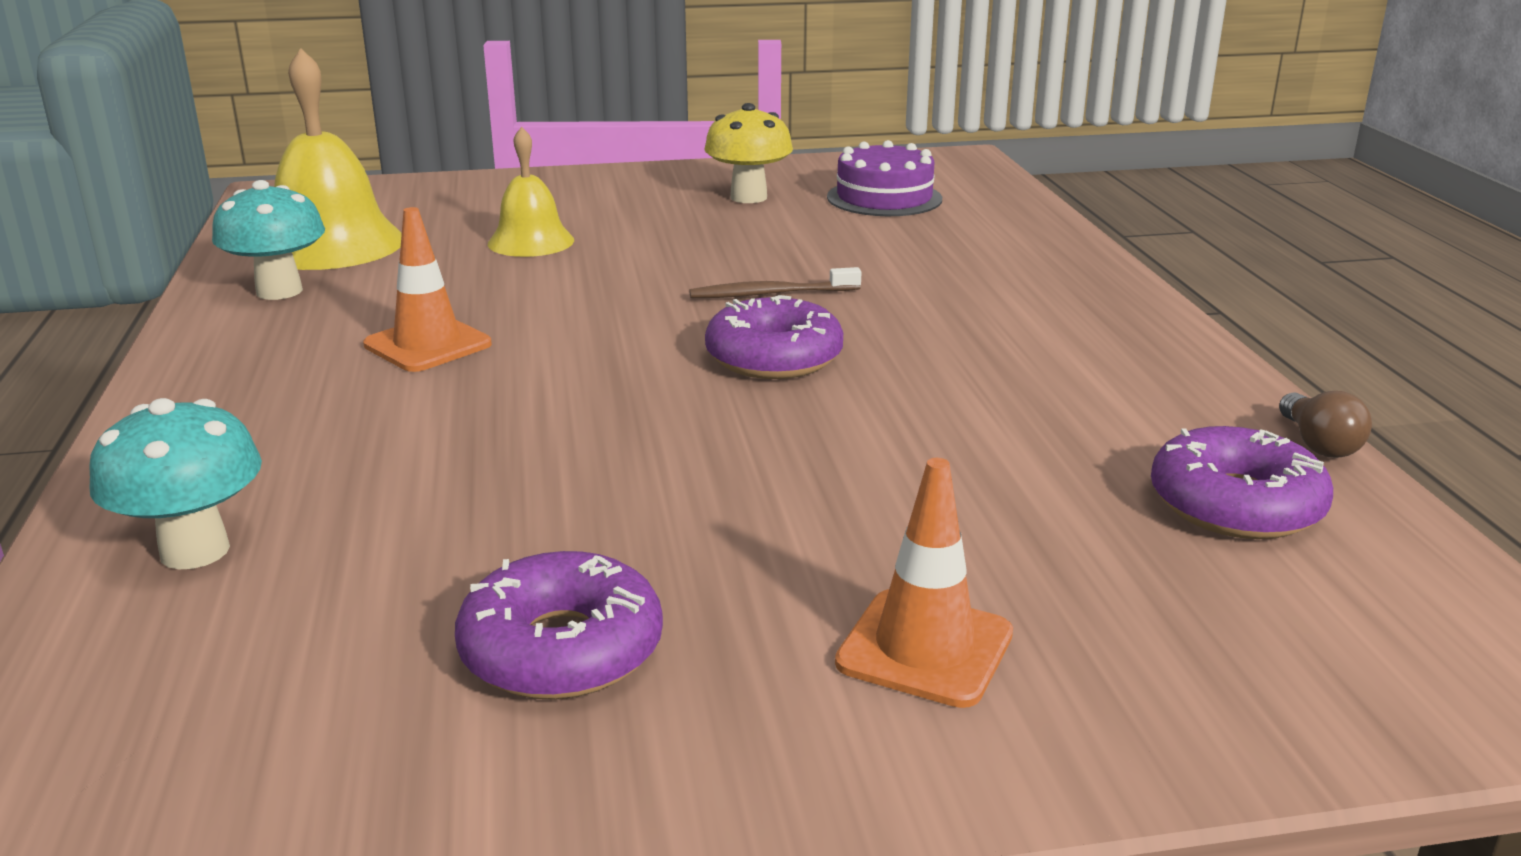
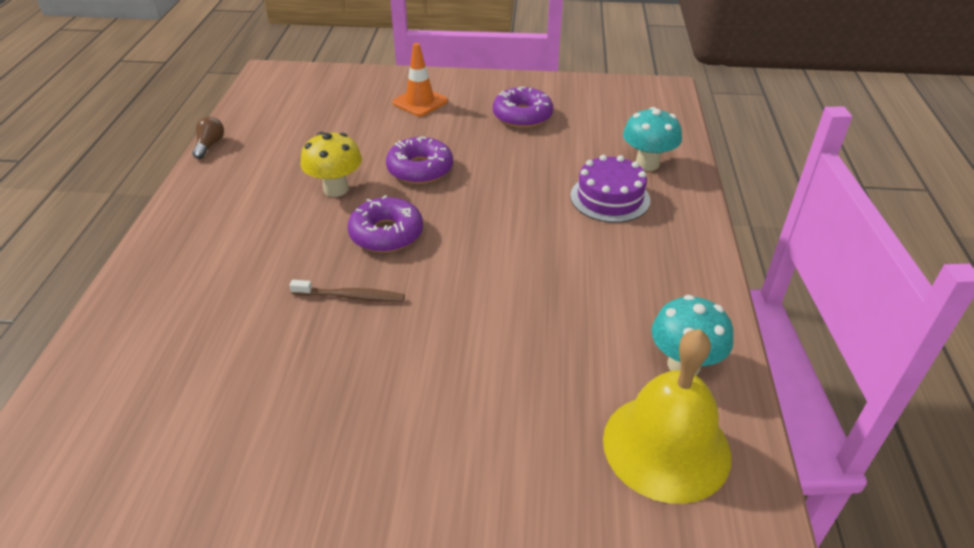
camera: 165 degrees left, 15 degrees up
orange traffic cone [363,207,492,372] -> none
yellow bell [488,127,574,257] -> none
yellow mushroom [704,103,793,203] -> yellow mushroom moved to [300,132,362,197]
purple cake [827,140,942,216] -> purple cake moved to [570,155,650,223]
purple donut [1151,426,1333,539] -> purple donut moved to [386,137,453,184]

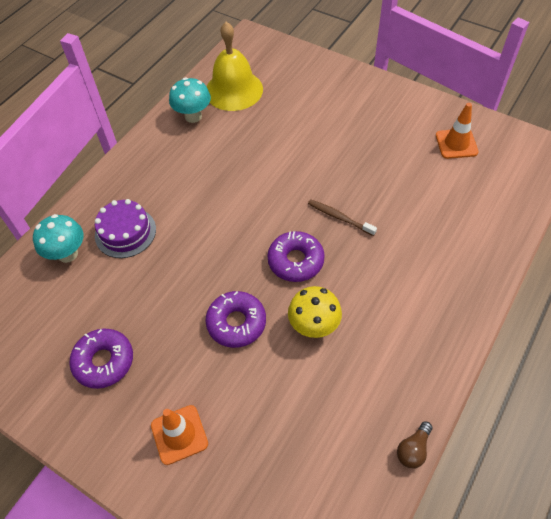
camera: 150 degrees left, 15 degrees up
none -> orange traffic cone [436,103,479,159]

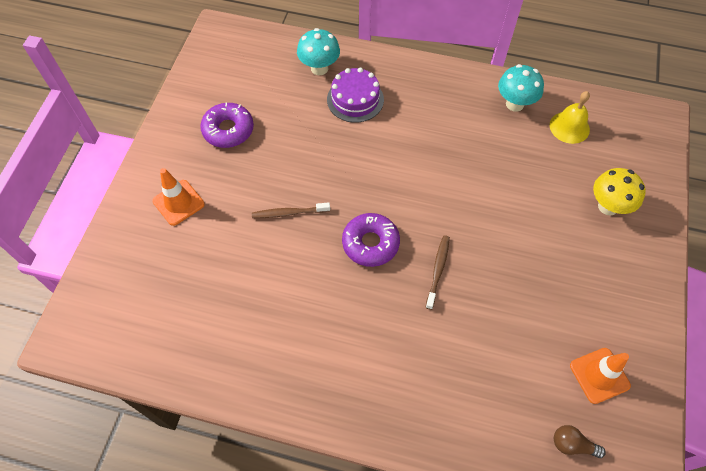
camera: 70 degrees right, 5 degrees up
purple donut [205,291,266,348] -> brown toothbrush [252,202,330,218]
yellow bell [206,22,263,111] -> yellow bell [550,91,590,144], size x0.61
yellow mushroom [288,286,342,338] -> yellow mushroom moved to [593,168,646,216]
brown light bulb [397,421,433,469] -> brown light bulb moved to [554,425,606,458]

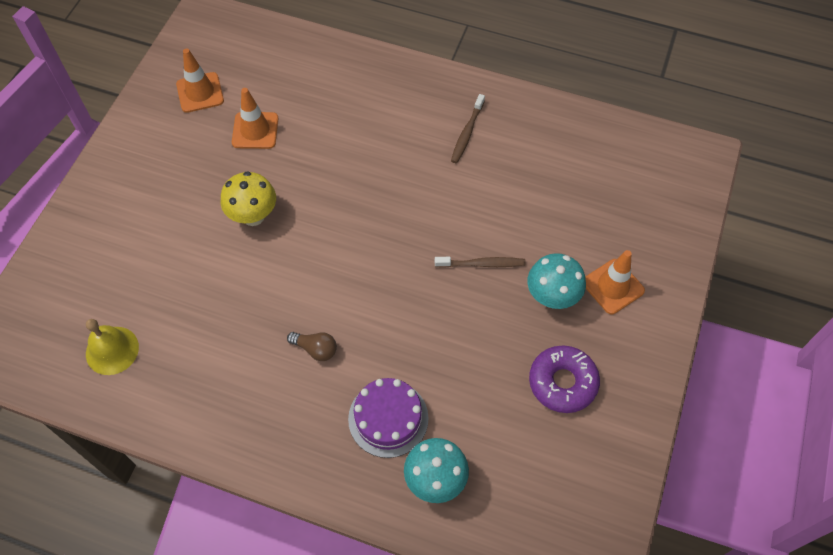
camera: 175 degrees left, 0 degrees up
purple donut [342,213,400,267] -> none
brown toothbrush [425,235,450,310] -> brown toothbrush moved to [451,94,485,163]
turquoise mushroom [498,64,544,112] -> turquoise mushroom moved to [527,253,586,309]
brown light bulb [554,425,606,458] -> brown light bulb moved to [287,332,337,361]
yellow mushroom [593,168,646,216] -> yellow mushroom moved to [221,171,276,226]
none -> orange traffic cone [232,88,278,149]

